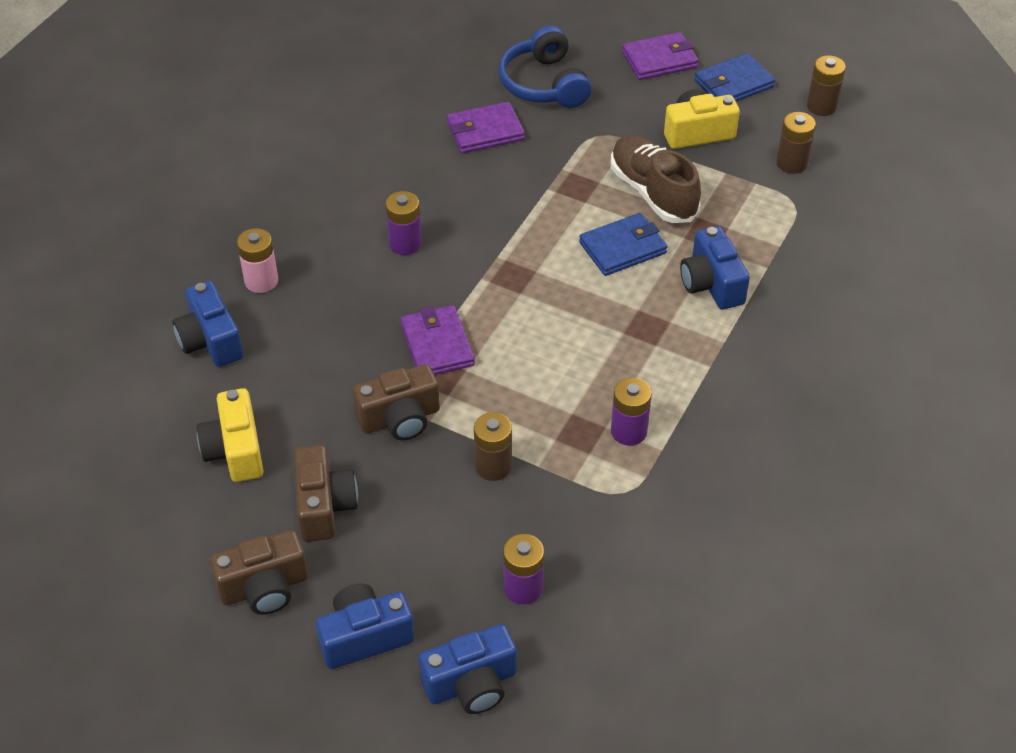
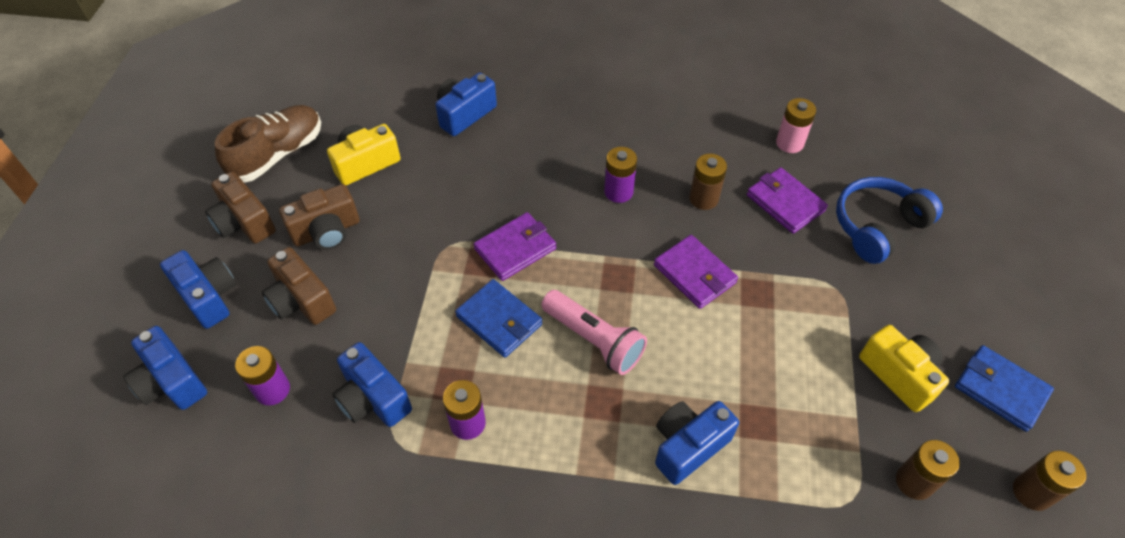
camera: 70 degrees right, 5 degrees up
pink battery [237,228,278,293] -> pink battery moved to [776,98,816,153]
brown camera [352,364,440,440] -> brown camera moved to [262,247,336,325]
brown battery [474,412,512,481] -> brown battery moved to [689,154,727,210]
blue wallet [579,213,667,276] -> blue wallet moved to [455,279,543,358]
brown shoe [611,135,701,223] -> brown shoe moved to [215,105,321,183]
purple wallet [622,32,699,80] -> purple wallet moved to [654,235,738,309]
none -> blue camera [332,342,412,427]
none -> pink flashlight [541,290,647,375]

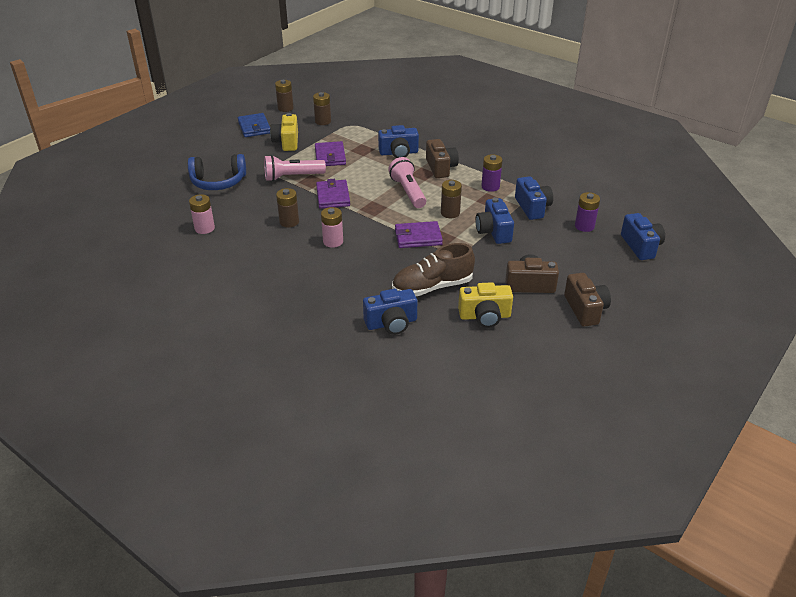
camera: 150 degrees left, 15 degrees down
blue camera [160,250,236,329] -> blue camera moved to [475,197,514,244]
brown shoe [215,105,321,183] -> brown shoe moved to [392,243,475,296]
brown camera [262,247,336,325] -> brown camera moved to [426,139,459,178]
blue wallet [455,279,543,358] -> brown battery [441,180,462,218]
purple battery [604,147,637,203] -> pink battery [321,207,343,248]
purple wallet [747,167,828,234] -> purple wallet moved to [315,141,346,166]
none -> pink flashlight [264,155,326,181]

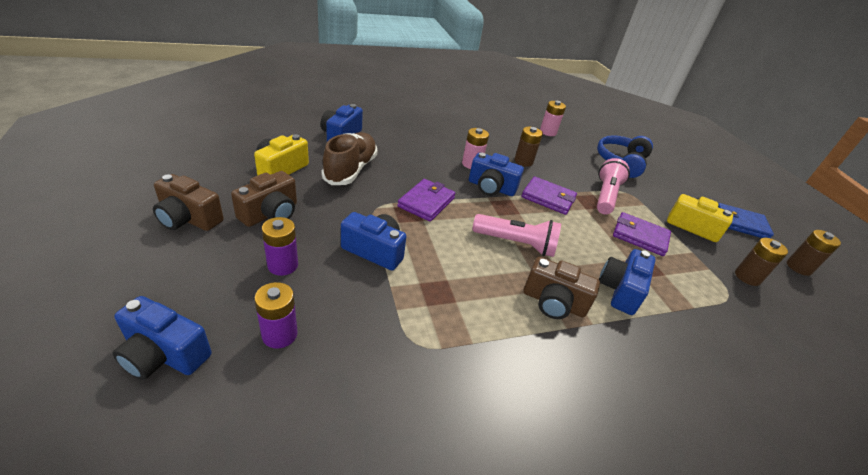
camera: 120 degrees right, 0 degrees up
brown battery [441,180,462,218] -> none
purple battery [481,154,502,192] -> purple battery moved to [262,217,298,276]
blue camera [515,176,553,220] -> blue camera moved to [469,152,524,196]

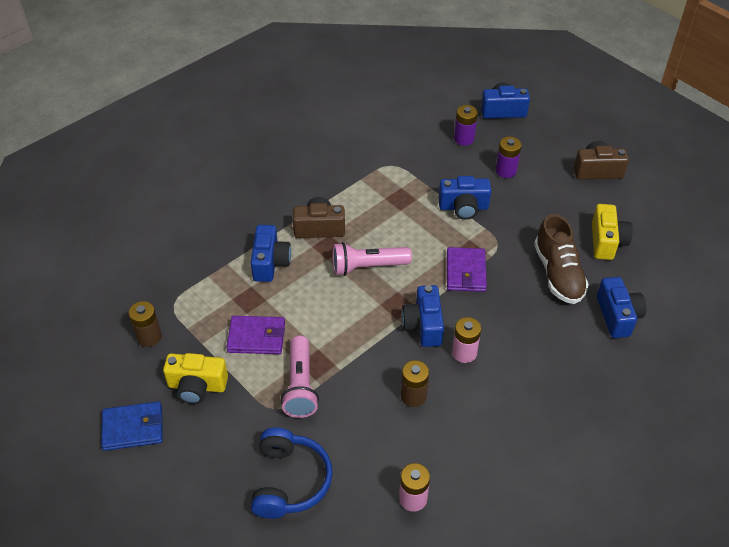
camera: 160 degrees right, 10 degrees up
brown camera [231,171,297,227] -> none
blue camera [469,152,524,196] -> blue camera turned 90 degrees counterclockwise [401,285,444,347]
purple wallet [521,176,577,215] -> none
brown battery [787,230,841,276] -> none

